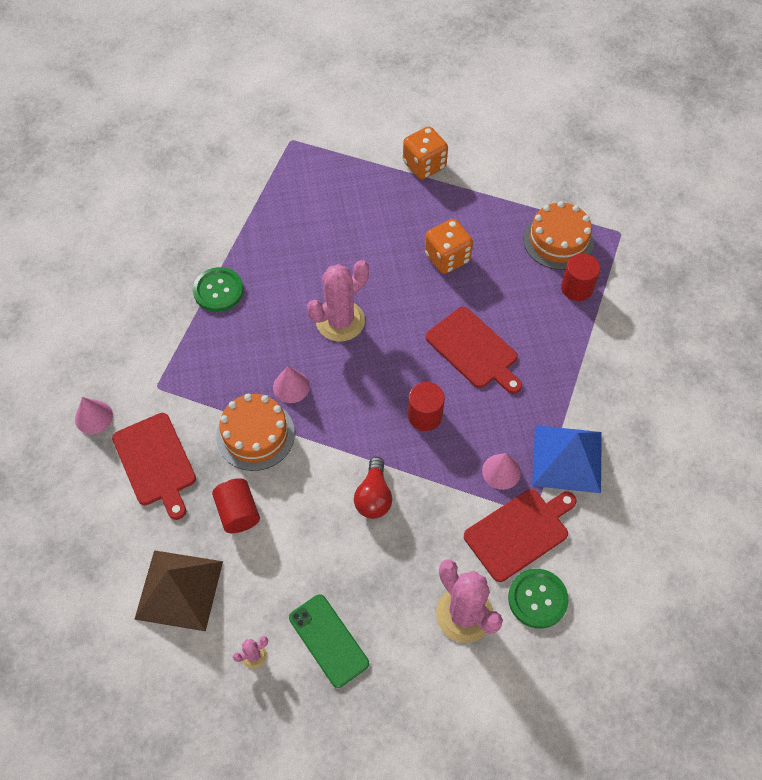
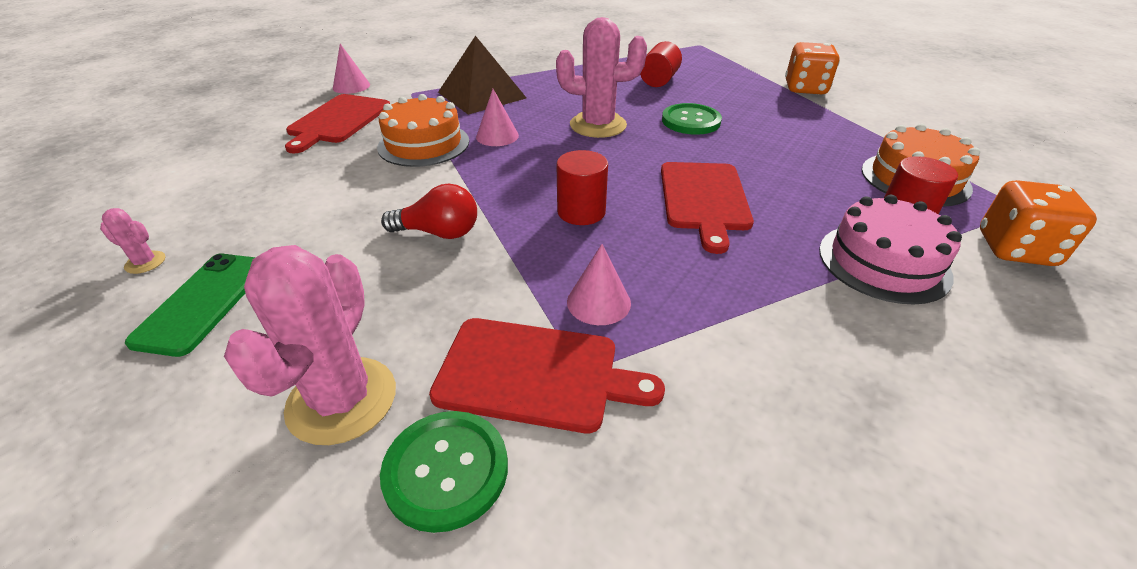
camera: 45 degrees right, 20 degrees down
brown pyramid [134,550,223,631] -> brown pyramid moved to [438,36,526,115]
green button [193,267,244,312] -> green button moved to [662,103,722,135]
red cylinder [212,478,260,533] -> red cylinder moved to [640,41,682,87]
red light bulb [354,457,392,519] -> red light bulb turned 135 degrees counterclockwise [381,184,477,239]
orange dice [425,219,473,274] -> orange dice moved to [980,180,1097,266]
blue pyramid [532,425,602,493] -> none
none -> pink cake [819,195,962,304]

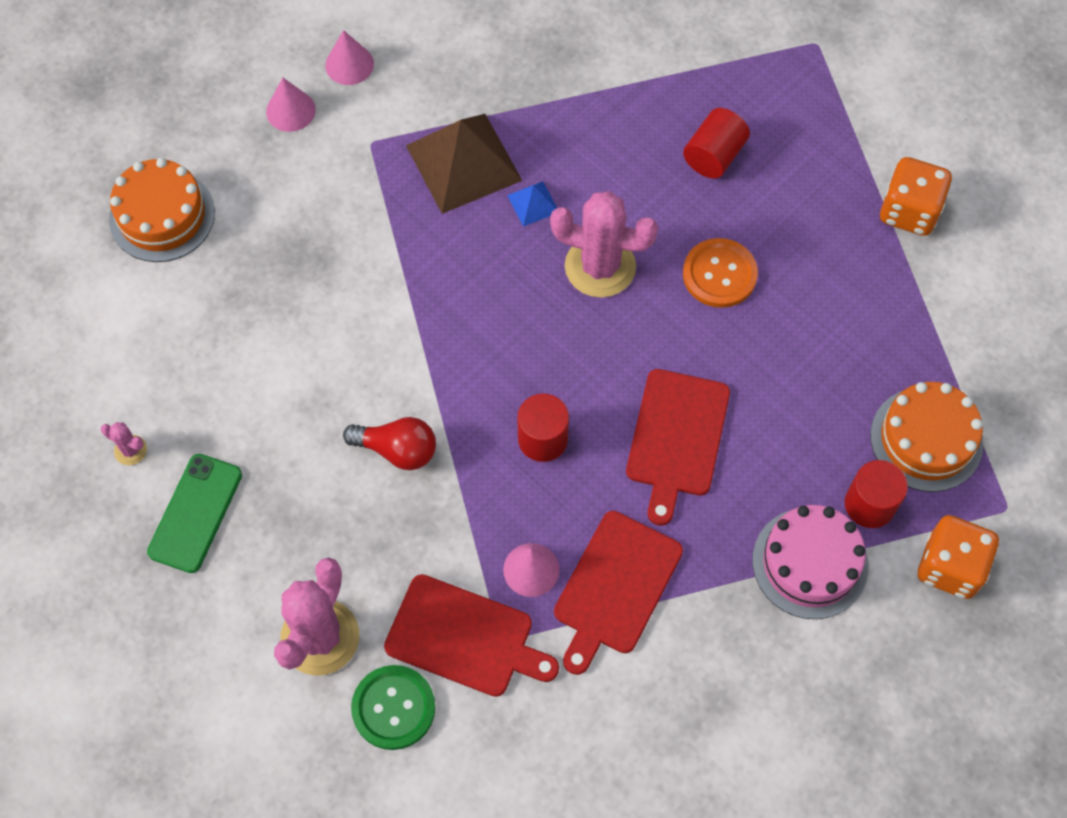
camera: 10 degrees right, 25 degrees up
red cutting board [285,94,390,153] -> red cutting board moved to [554,511,683,675]
orange cake [377,94,469,167] -> orange cake moved to [109,158,215,262]
pink cone [476,89,519,146] -> pink cone moved to [325,30,374,85]
green button [662,103,722,135] -> orange button [683,238,758,308]
none -> blue pyramid [507,181,557,227]

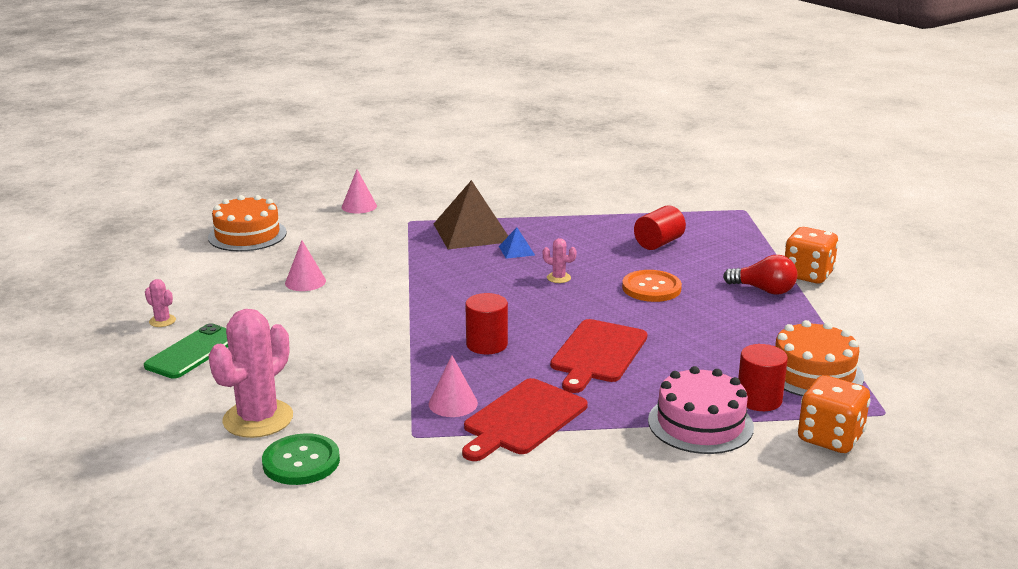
camera: 10 degrees right, 40 degrees down
pink cone [325,30,374,85] -> pink cone moved to [285,240,326,291]
red light bulb [343,417,436,470] -> red light bulb moved to [723,255,797,295]
red cutting board [384,574,559,697] -> none
pink cactus [550,191,658,298] -> pink cactus [543,238,577,283], size x0.44

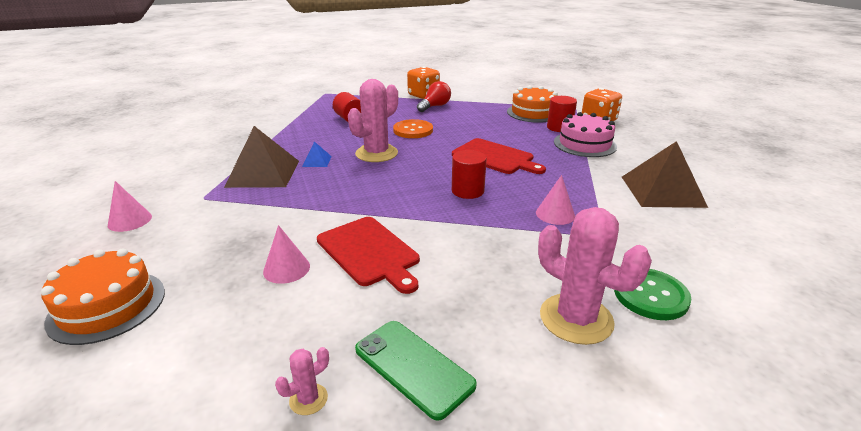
camera: 75 degrees left, 5 degrees up
red cutting board [462,378,588,461] -> red cutting board moved to [317,217,420,294]
pink cactus [543,238,577,283] -> pink cactus [348,79,398,162], size x2.28
none -> brown pyramid [622,141,708,208]

